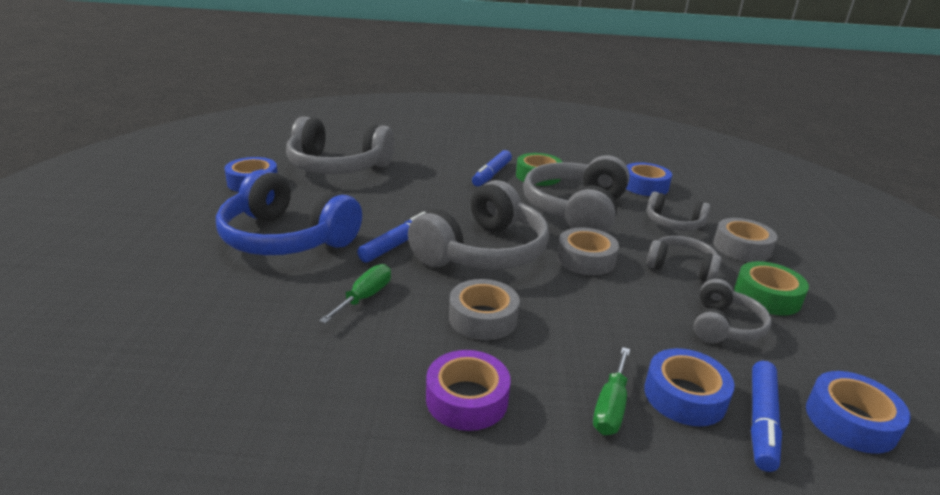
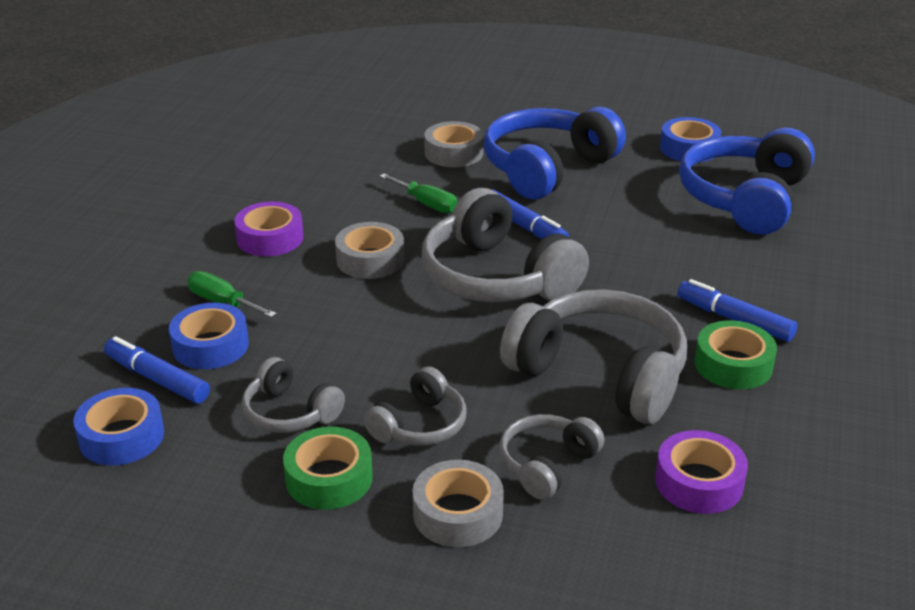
camera: 105 degrees right, 5 degrees up
grey headphones [286,116,394,174] -> blue headphones [679,128,815,235]
grey tape [557,227,619,275] -> grey tape moved to [424,121,483,167]
blue tape [626,162,672,196] -> purple tape [655,430,748,514]

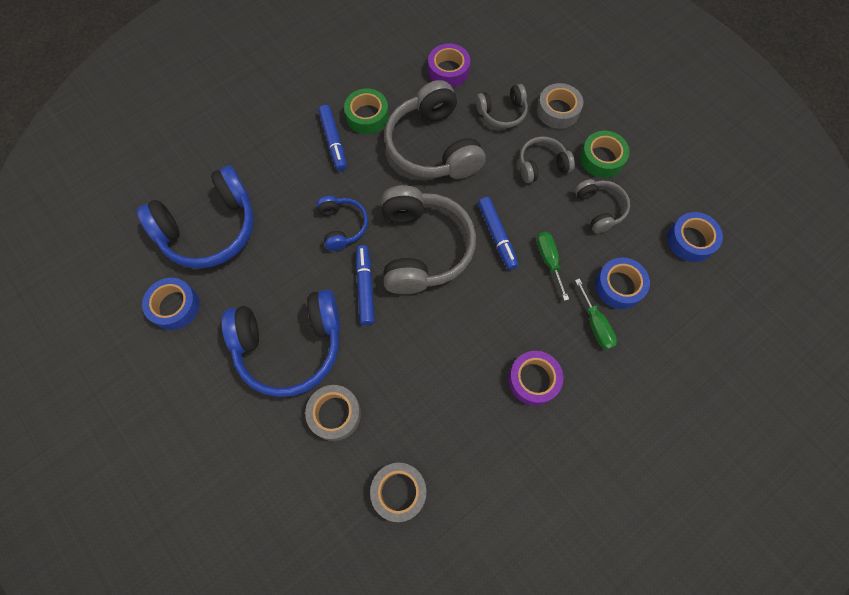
camera: 145 degrees left, 35 degrees up
blue marker [104,336,210,403] -> blue marker moved to [478,197,519,270]
grey tape [335,222,404,279] -> grey tape moved to [370,463,426,522]
green screwdriver [380,174,458,213] -> green screwdriver moved to [537,232,569,301]
none -> blue headphones [317,196,368,251]

